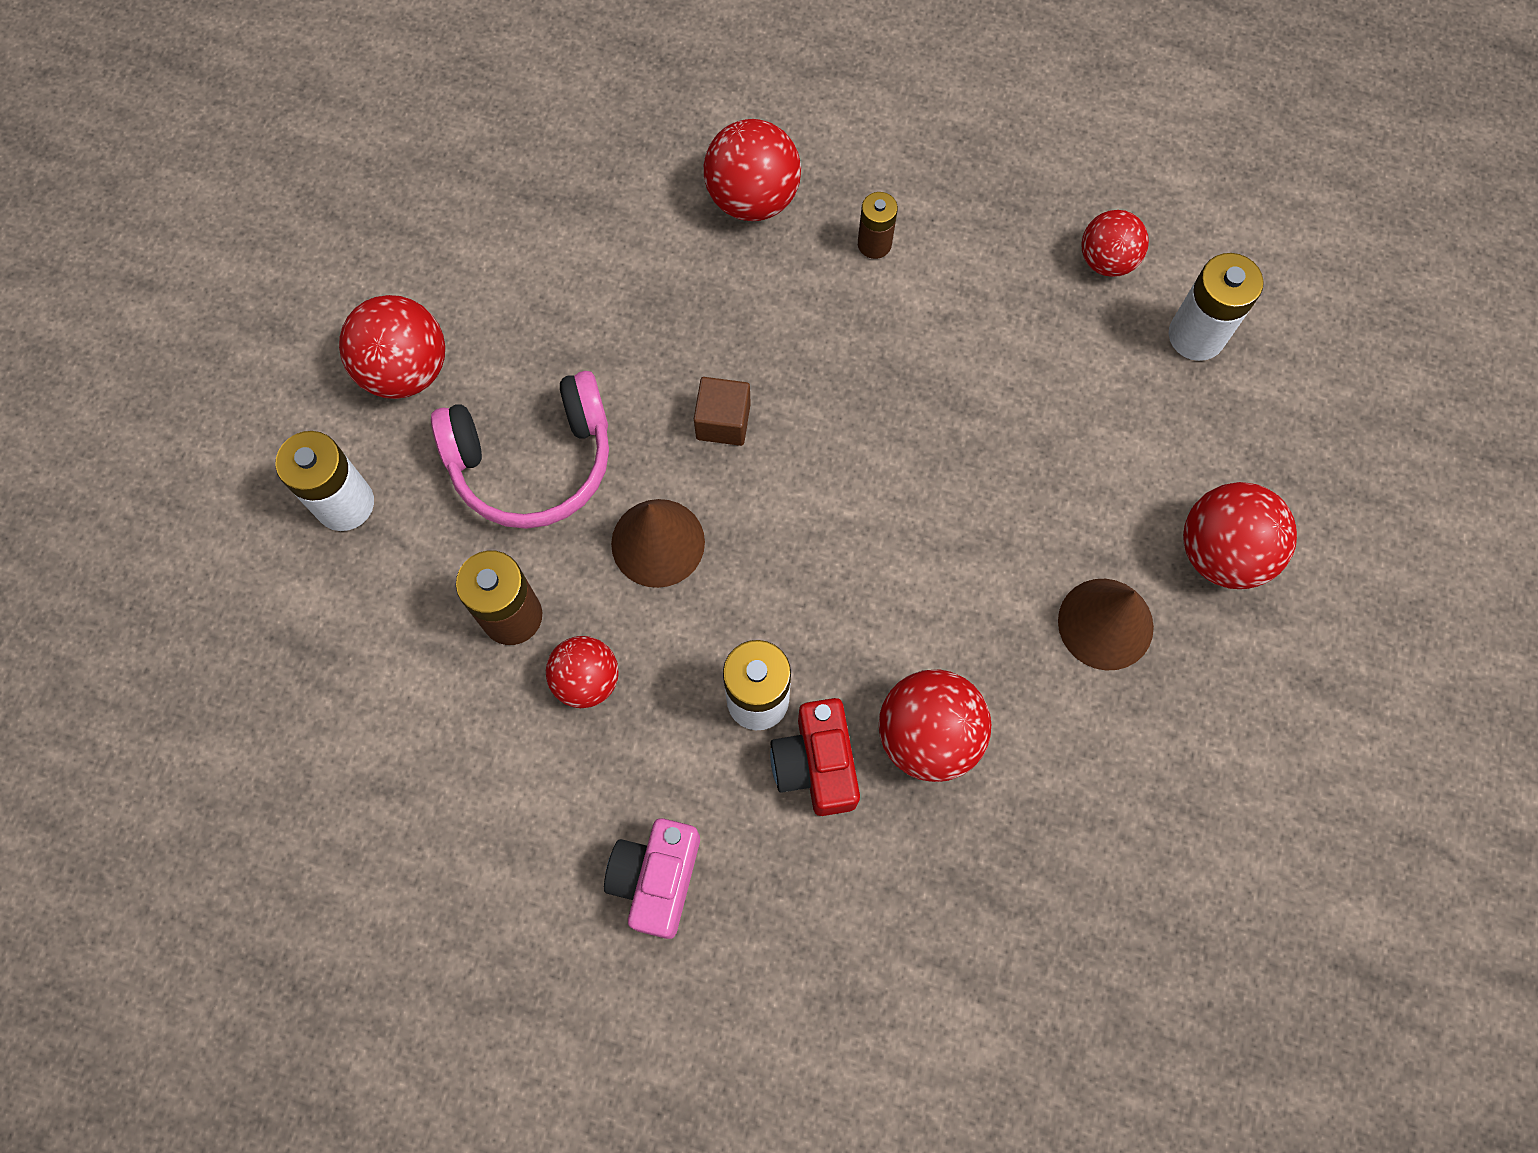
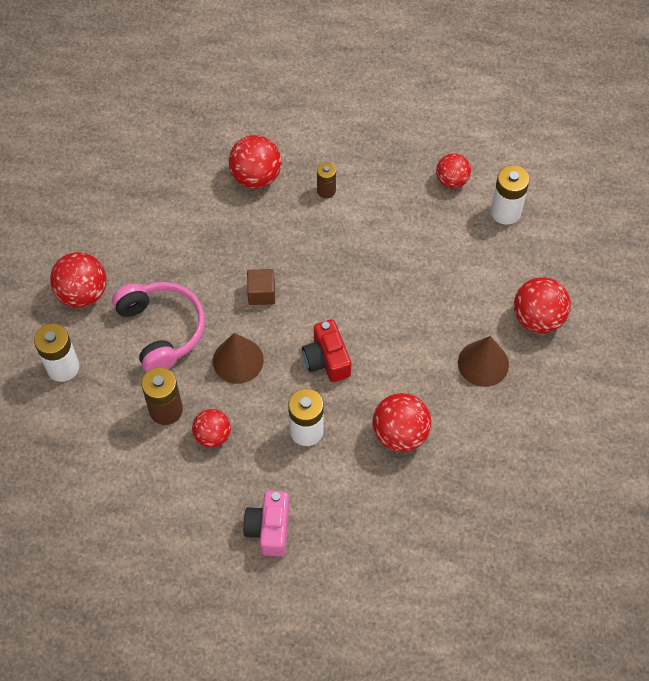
camera: 10 degrees left, 10 degrees down
pink headphones [431,371,609,529] -> pink headphones turned 90 degrees counterclockwise [112,282,205,372]
red camera [770,698,860,816] -> red camera moved to [302,319,351,382]

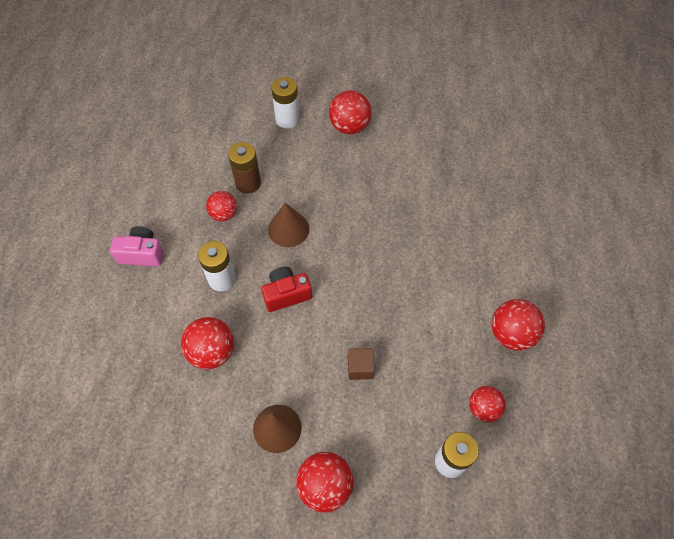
camera: 90 degrees right, 0 degrees up
pink headphones [112,282,205,372] -> none
red ball [229,135,281,188] -> red ball moved to [492,299,545,351]
brown cube [247,269,275,305] -> brown cube moved to [348,348,375,380]
brown battery [317,162,336,199] -> none

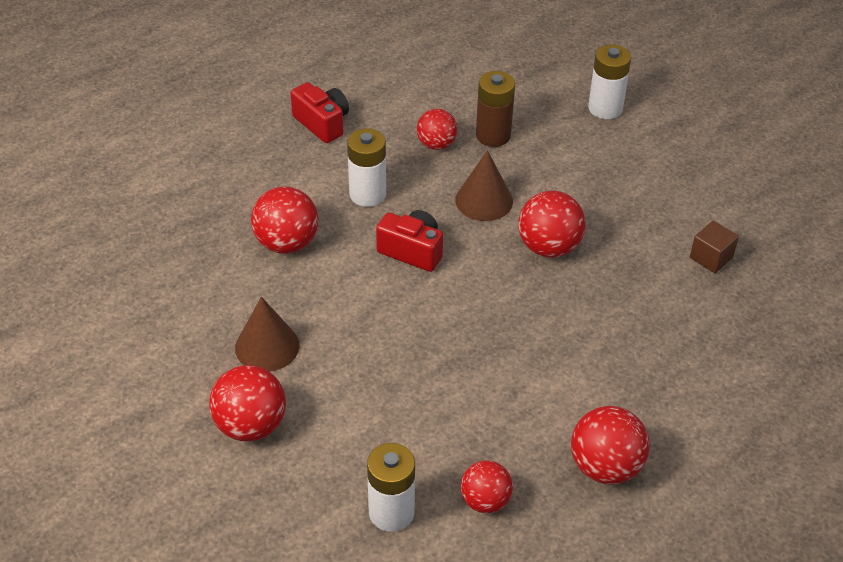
camera: 45 degrees right, 15 degrees down
pink camera [110,226,164,266] -> red camera [291,82,349,143]
red ball [329,90,372,134] -> red ball moved to [518,191,586,258]
brown cube [348,348,375,380] -> brown cube moved to [690,221,739,273]

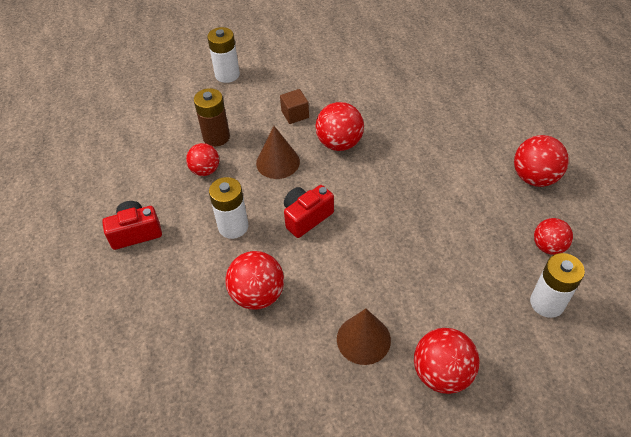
camera: 65 degrees left, 5 degrees up
brown cube [690,221,739,273] -> brown cube moved to [280,89,309,124]

